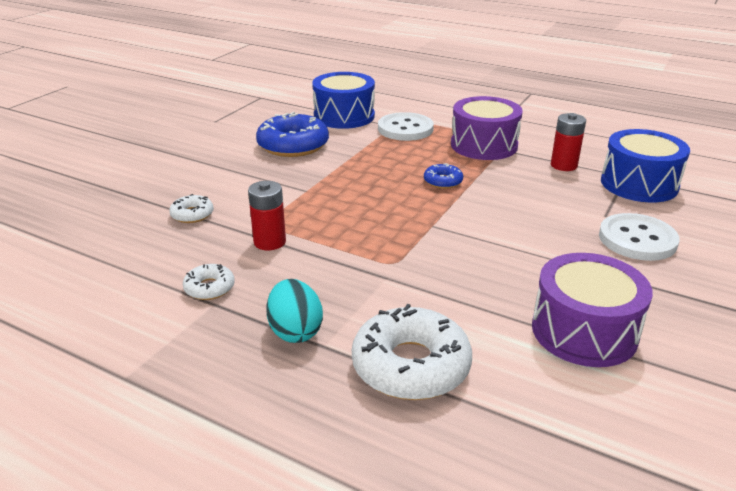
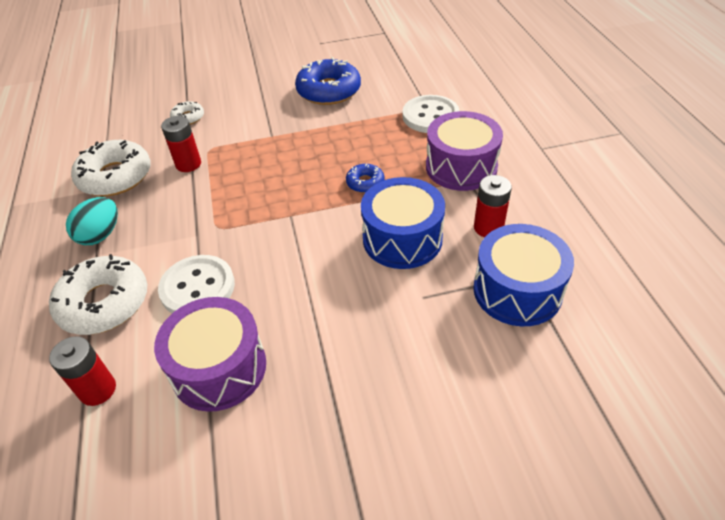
camera: 50 degrees right, 15 degrees up
white donut [183,264,235,300] -> white donut [71,140,151,196], size x2.02
blue drum [312,72,375,129] -> blue drum moved to [361,177,445,269]
white button [599,213,680,261] -> white button moved to [158,255,235,313]
none -> red battery [49,336,116,406]

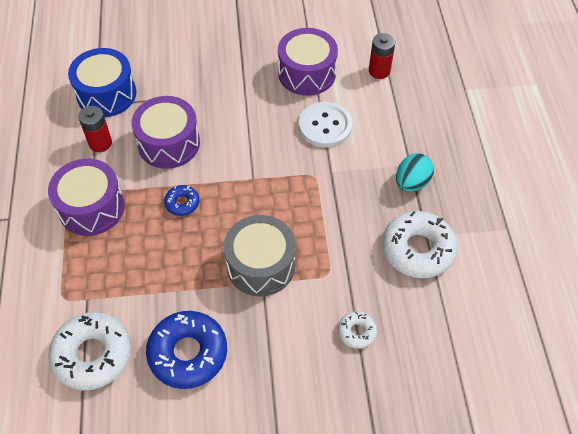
camera: 175 degrees left, 10 degrees up
white donut [49,254,147,335] -> white donut moved to [48,312,131,390]
red battery [161,116,201,172] -> none
blue drum [361,177,445,269] -> purple drum [131,96,200,169]
white button [402,95,460,133] -> none
none -> grey drum [224,215,296,297]

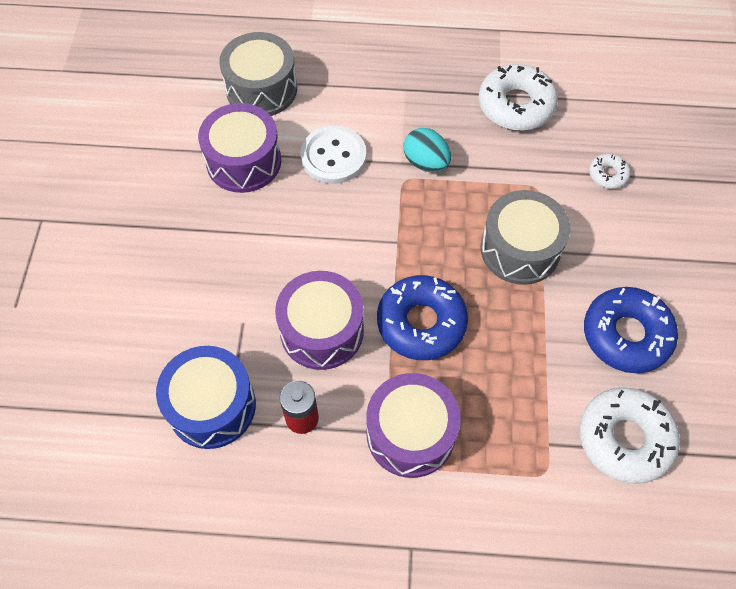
camera: 80 degrees left, 5 degrees up
blue donut [164,185,199,216] -> blue donut [377,275,468,360], size x2.02
red battery [369,33,395,79] -> grey drum [219,32,297,116]
turquoise egg [396,153,434,192] -> turquoise egg moved to [404,128,451,172]

